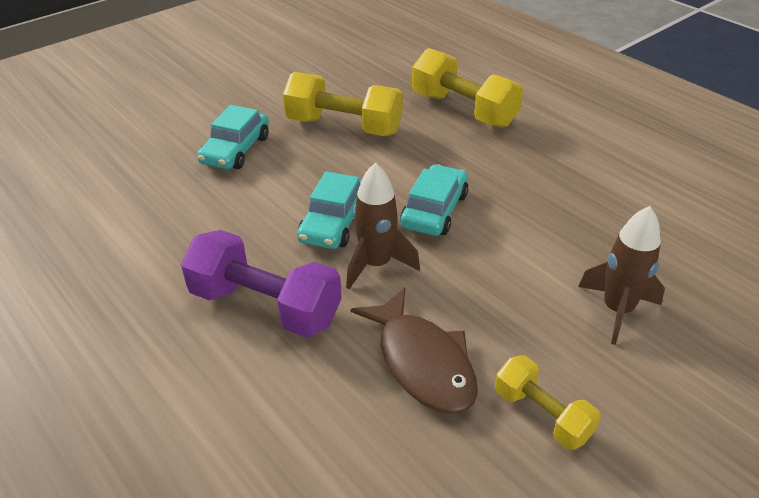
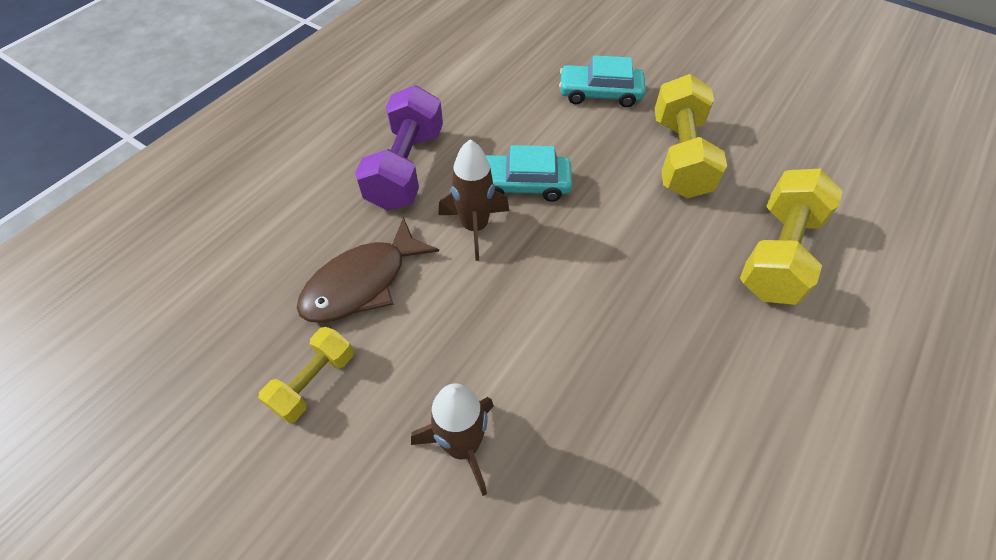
camera: 75 degrees right, 15 degrees up
turquoise car [400,164,469,236] -> none

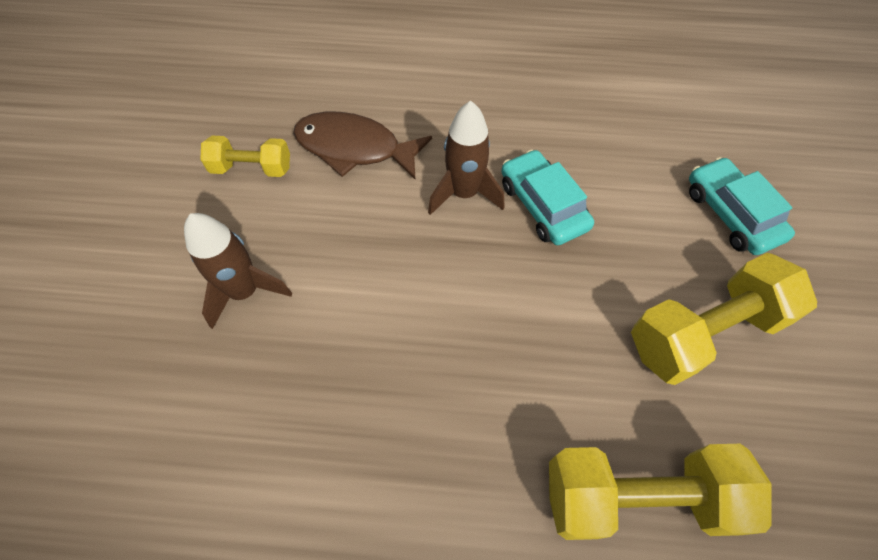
camera: 60 degrees right, 5 degrees up
purple dumbbell [355,85,443,211] -> none

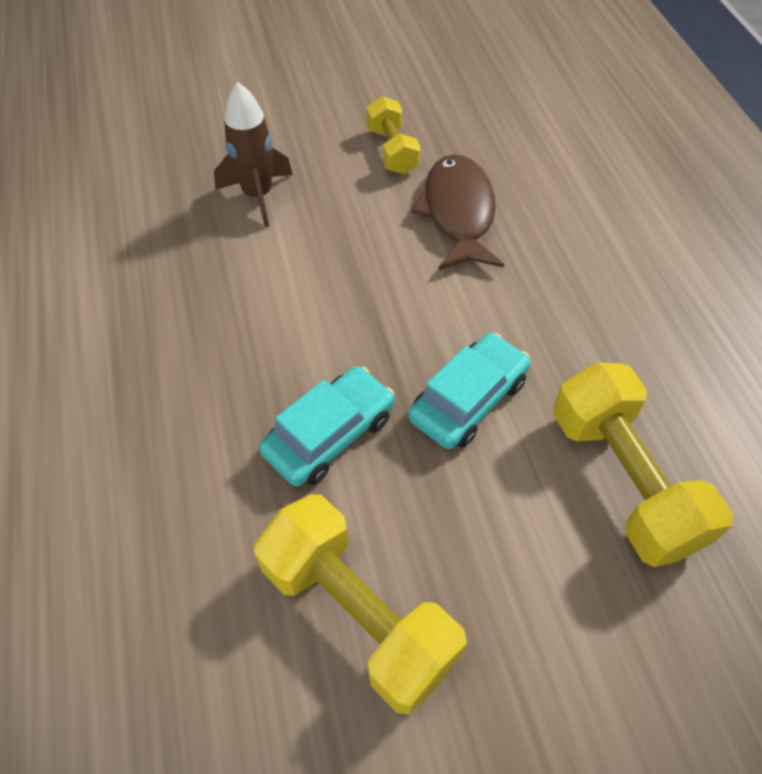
camera: 70 degrees right, 5 degrees down
brown rocket [428,101,504,215] -> none
yellow dumbbell [549,444,772,540] -> yellow dumbbell moved to [553,362,733,567]
turquoise car [689,157,795,255] -> turquoise car moved to [259,366,394,487]

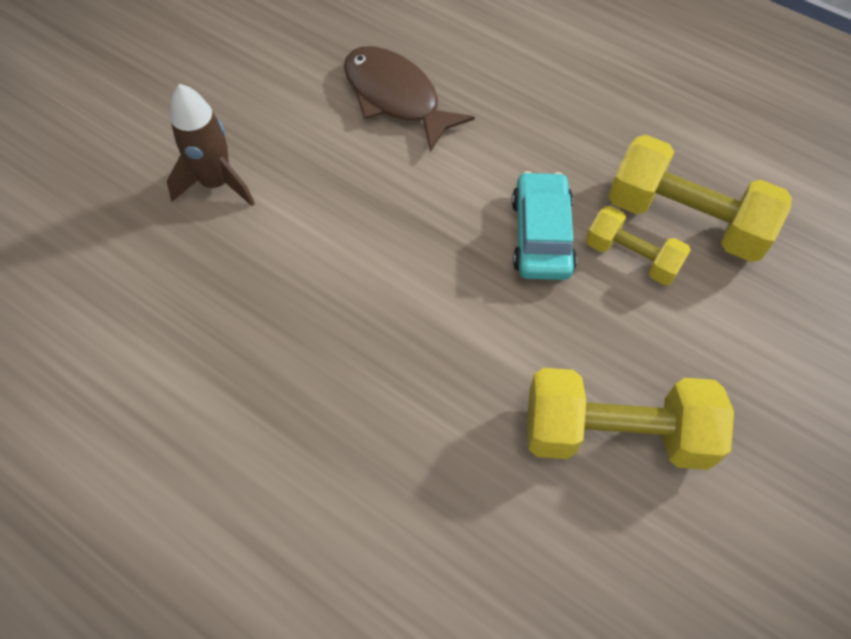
camera: 40 degrees left, 5 degrees up
turquoise car [259,366,394,487] -> none
yellow dumbbell [366,96,420,174] -> yellow dumbbell moved to [586,206,691,285]

